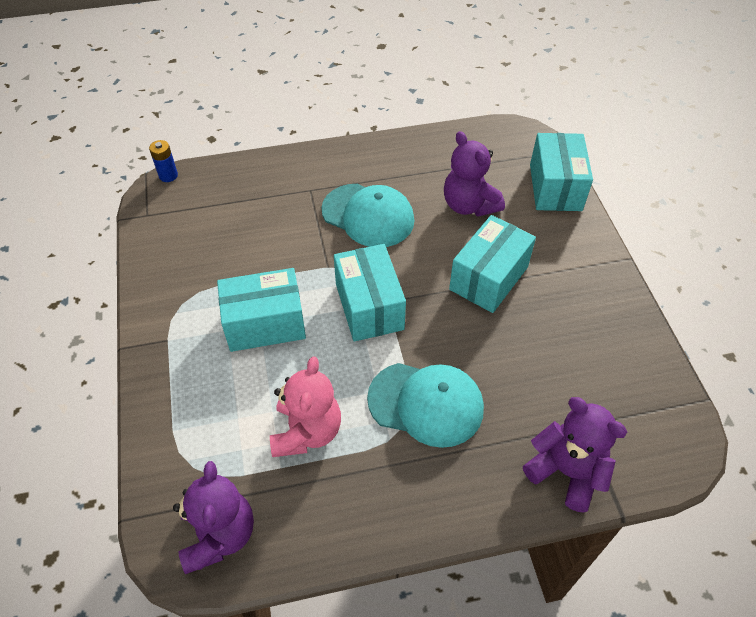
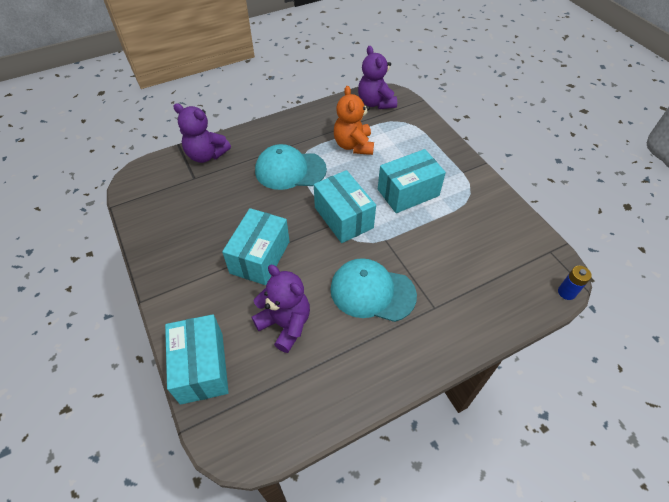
camera: 165 degrees right, 0 degrees up
pink teddy bear [270,356,341,457] -> orange teddy bear [334,86,374,155]

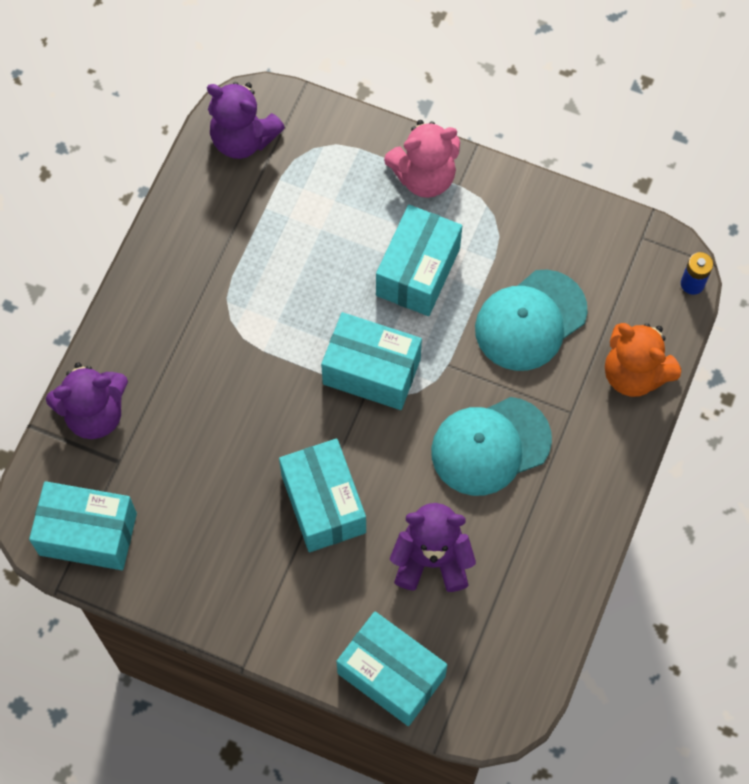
camera: 40 degrees left, 15 degrees up
turquoise cap [255,144,327,190] -> turquoise cap moved to [475,269,588,371]
orange teddy bear [334,86,374,155] -> orange teddy bear moved to [605,323,681,397]
none -> turquoise box [29,481,137,570]
none -> pink teddy bear [384,120,460,198]

